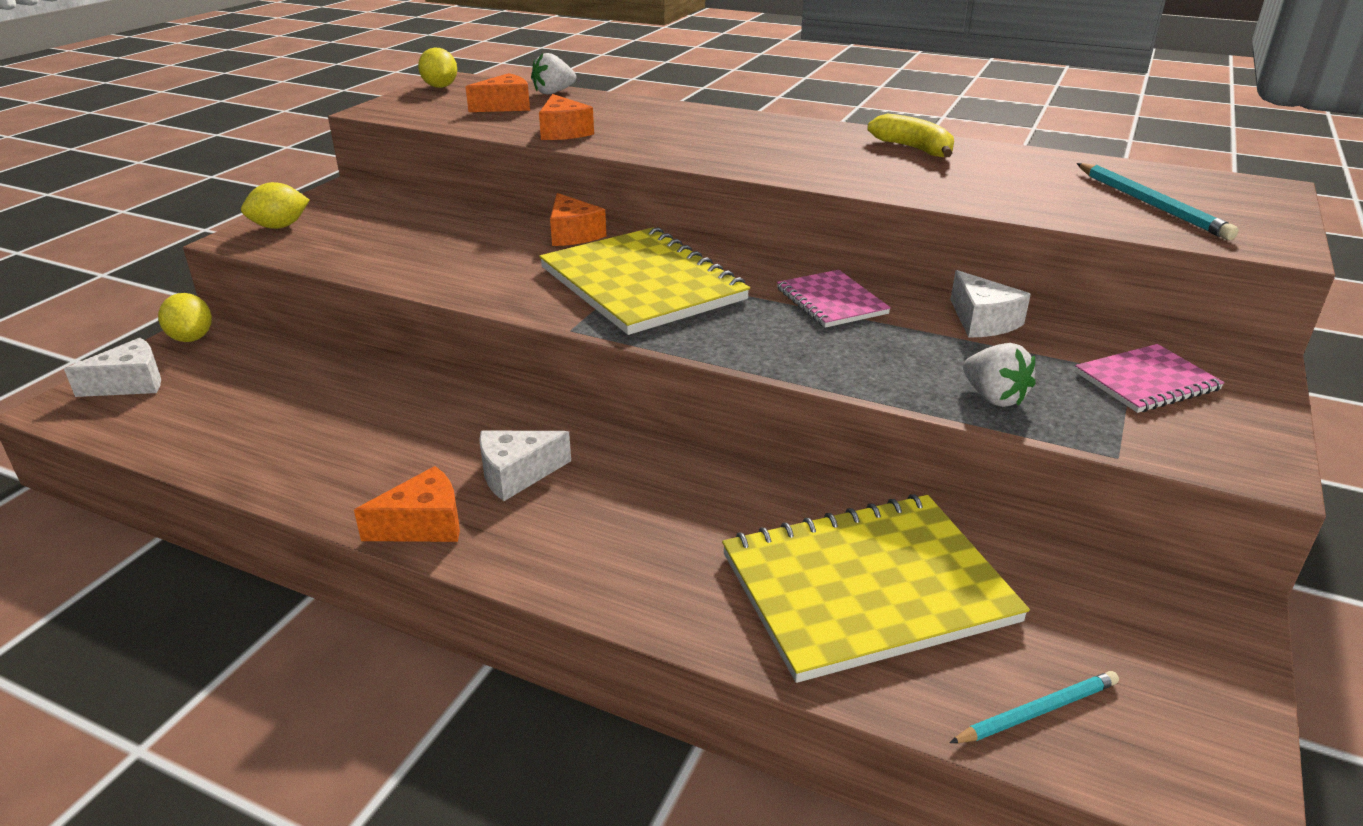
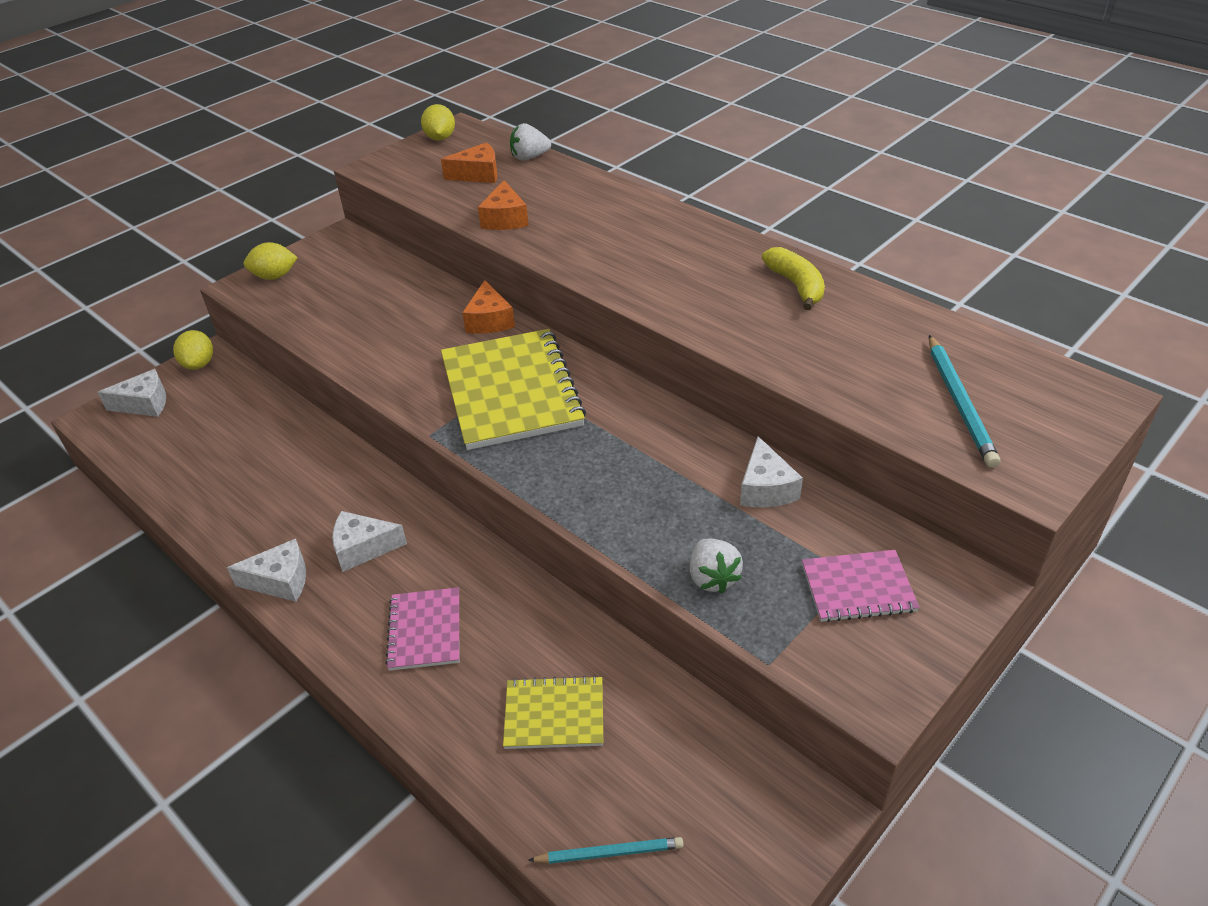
camera: 20 degrees right, 10 degrees up
orange cheese [354,466,460,542] -> white cheese [227,539,306,602]
yellow notebook [722,494,1030,683] -> yellow notebook [503,675,603,749], size x0.52
pink notebook [777,270,891,328] -> pink notebook moved to [385,587,459,671]

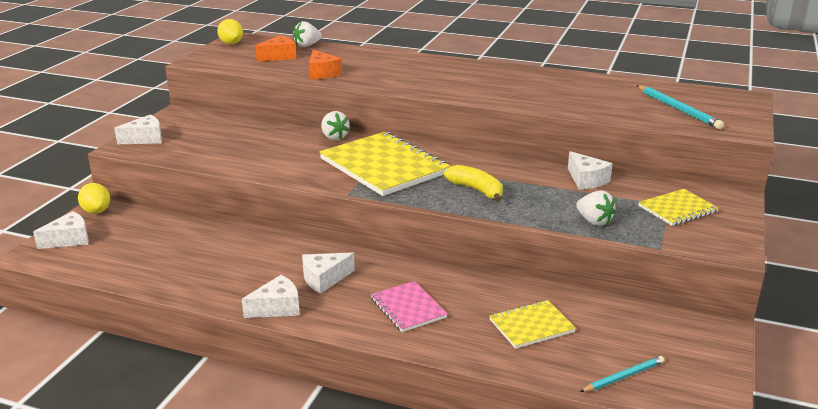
camera: 25 degrees left, 15 degrees down
yellow lemon [244,242,298,280] -> white cheese [114,115,162,144]
orange cheese [462,280,515,334] -> white strawberry [321,111,350,140]
yellow banana [762,247,825,310] -> yellow banana moved to [444,165,503,202]
pink notebook [802,550,920,622] -> yellow notebook [638,189,719,226]

